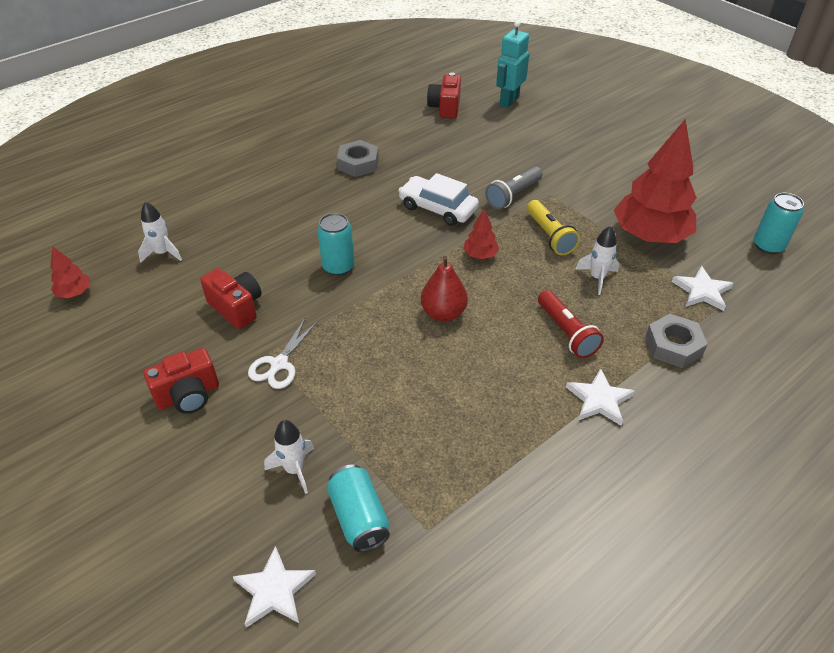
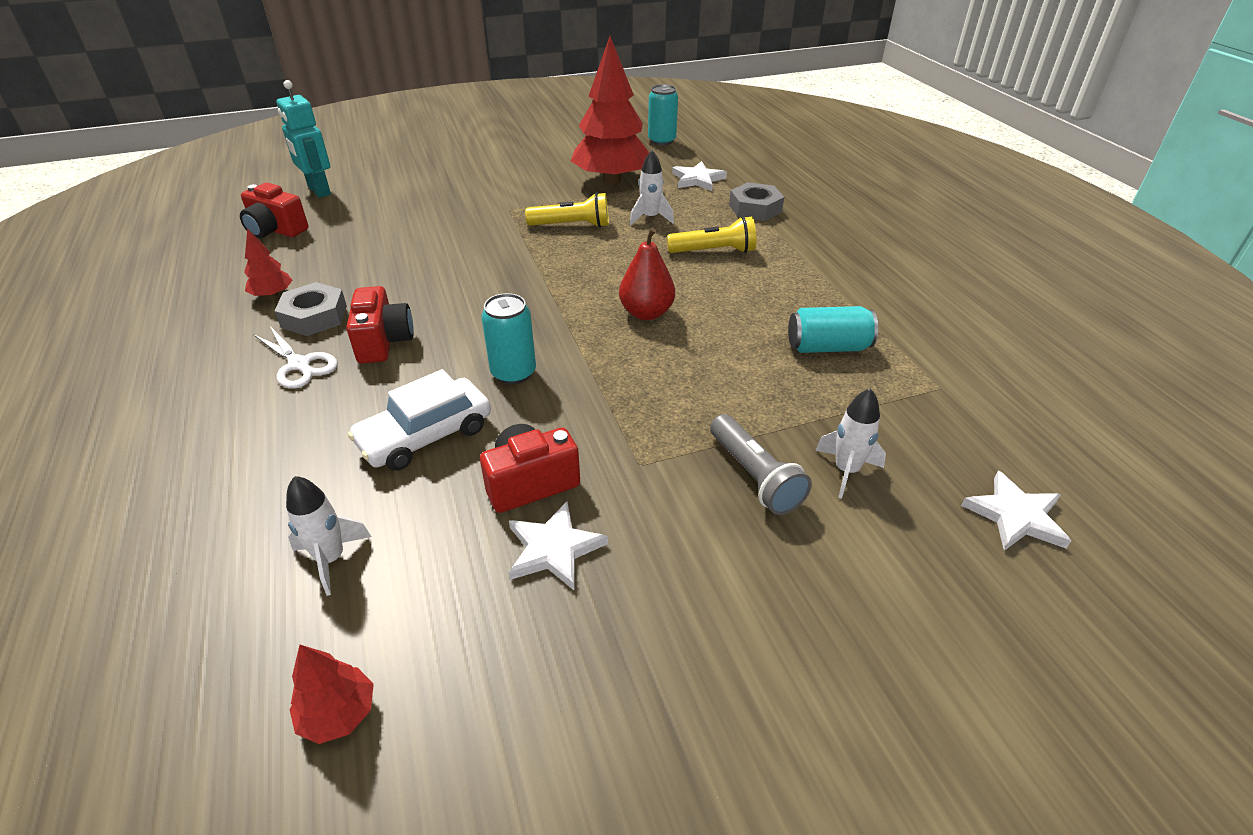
camera: 70 degrees left, 5 degrees down
red camera [143,348,219,414] -> red camera moved to [346,286,414,364]
white scissors [248,318,318,389] -> white scissors moved to [253,326,338,389]
turquoise can [327,464,390,552] -> turquoise can moved to [788,306,878,353]
white car [398,173,479,226] -> white car moved to [348,369,491,471]
red tree [463,208,499,259] -> red tree moved to [244,228,292,298]
grey flashlight [485,166,543,210] -> grey flashlight moved to [710,414,812,515]
red flashlight [538,290,604,358] -> yellow flashlight [667,216,756,253]
white star [566,368,635,426] -> white star moved to [509,502,608,590]

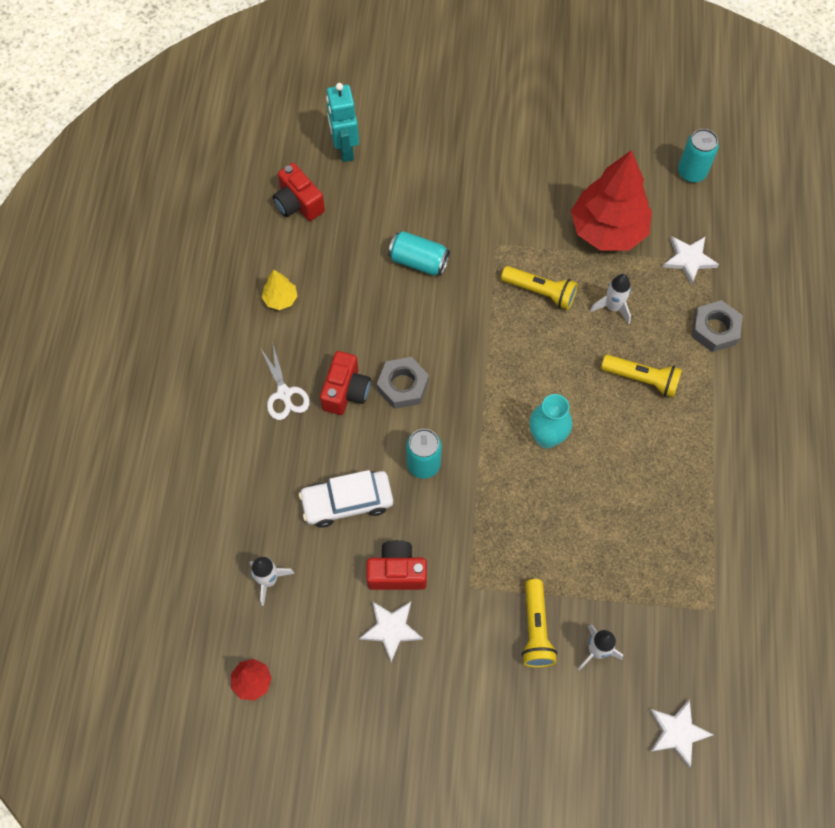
camera: 25 degrees right, 25 degrees up
red tree [244,228,292,298] -> yellow tree [262,270,297,310]
grey nut [275,282,347,336] -> grey nut moved to [377,357,429,409]
red pear [619,228,675,320] -> turquoise vase [529,394,572,448]
grey flashlight [710,414,812,515] -> yellow flashlight [522,579,557,667]
turquoise can [788,306,878,353] -> turquoise can moved to [388,231,450,275]

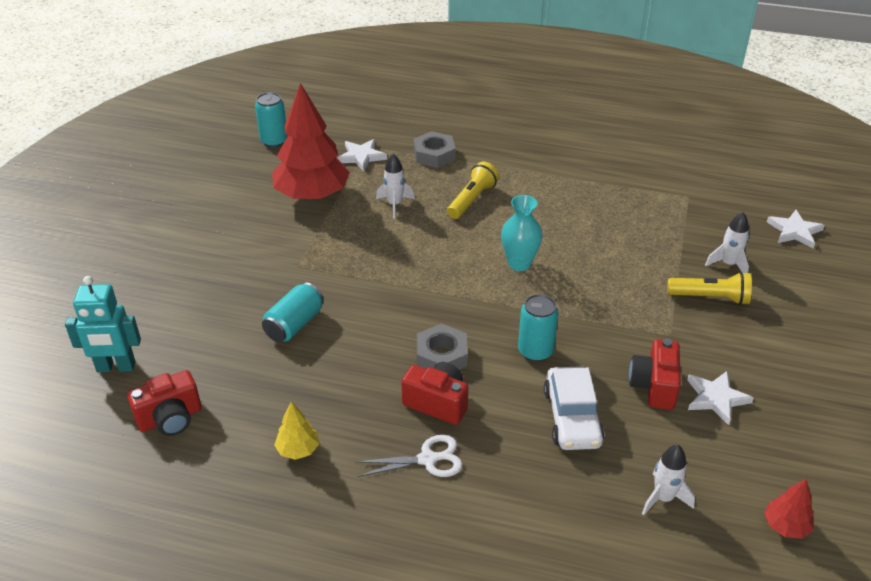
camera: 80 degrees left, 25 degrees down
yellow flashlight [501,266,578,310] -> none

